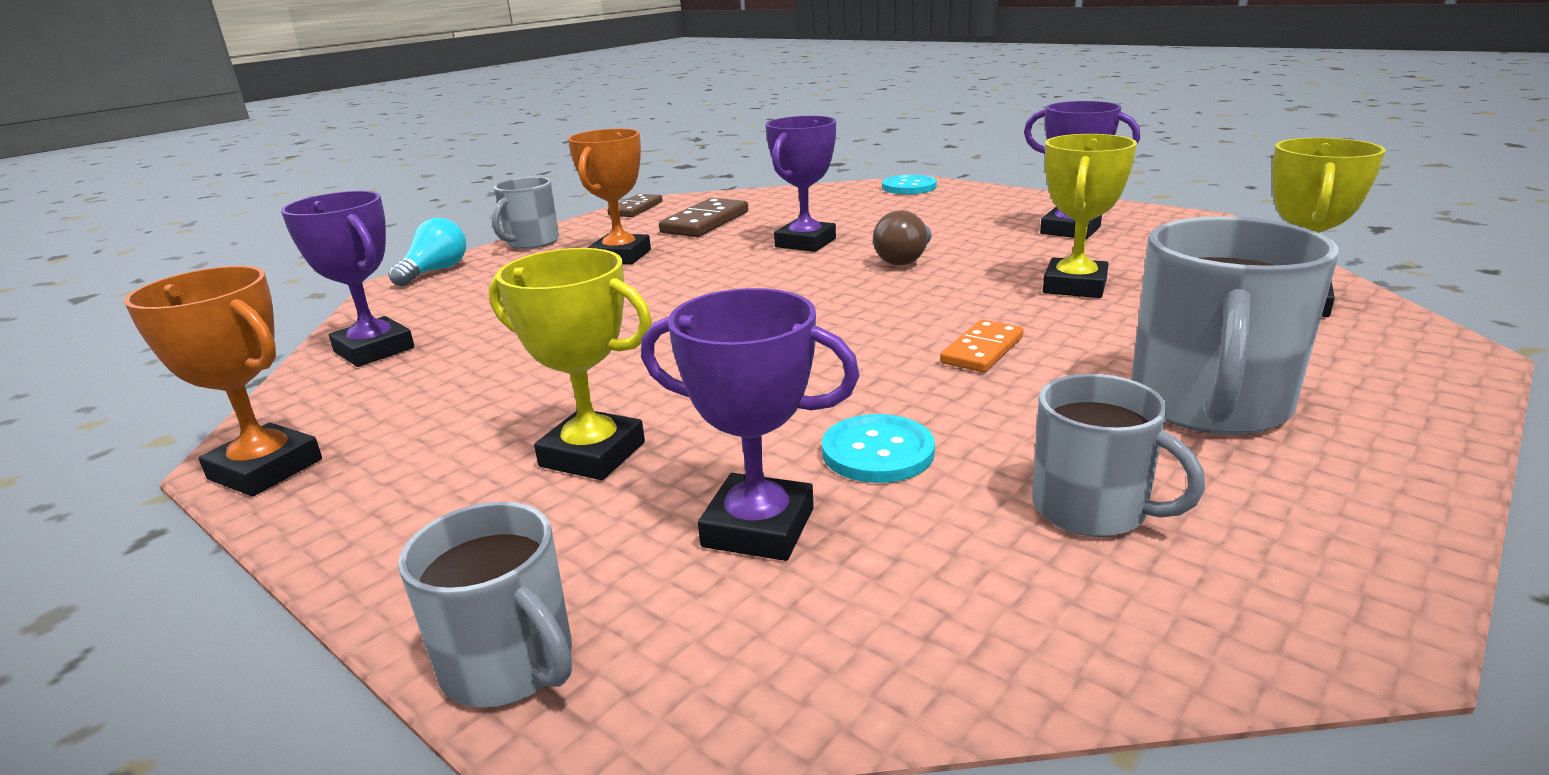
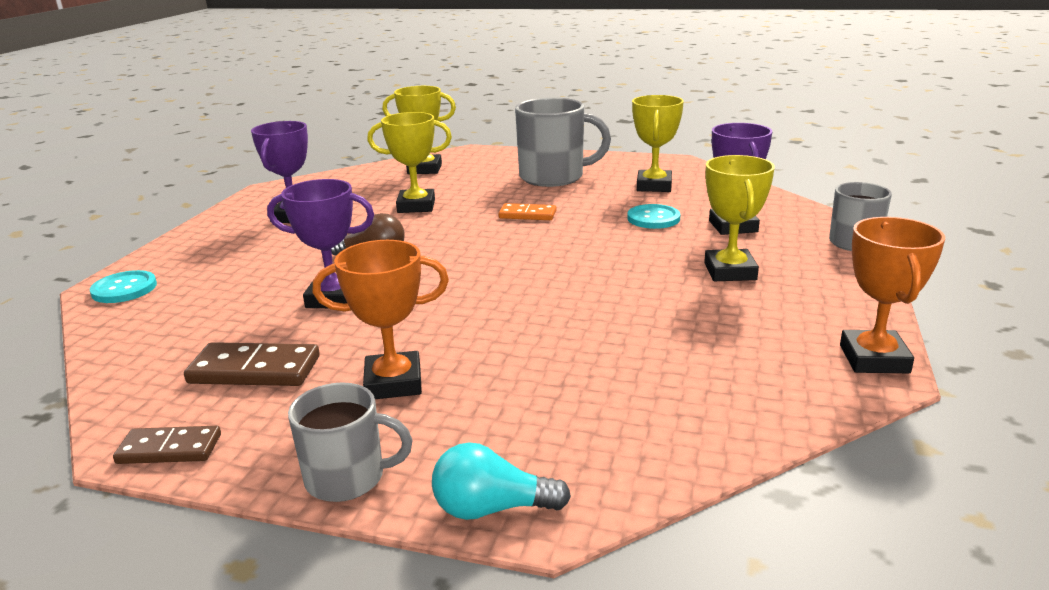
camera: 115 degrees left, 0 degrees up
purple trophy [281,191,415,367] -> none
grey mug [1032,374,1205,537] -> yellow trophy [632,95,684,192]

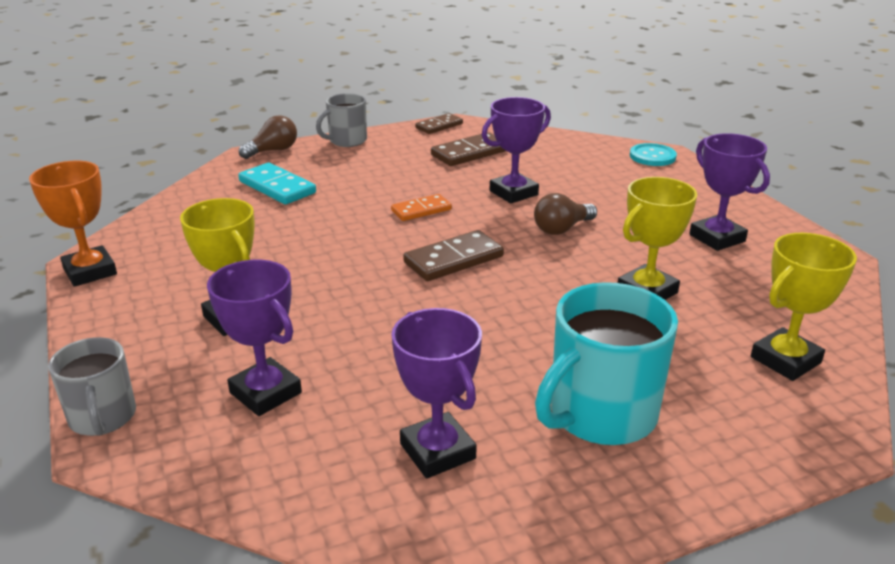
camera: 140 degrees right, 5 degrees up
orange trophy [313,240,449,399] -> none
turquoise light bulb [432,442,571,520] -> brown light bulb [238,115,297,159]
orange domino [498,203,556,220] -> orange domino moved to [391,194,452,221]
grey mug [515,98,611,187] -> turquoise mug [535,282,678,445]
turquoise button [627,204,680,229] -> none
yellow trophy [632,95,684,192] -> purple trophy [391,308,482,478]
none -> turquoise domino [238,163,316,204]
none -> brown domino [403,230,504,281]

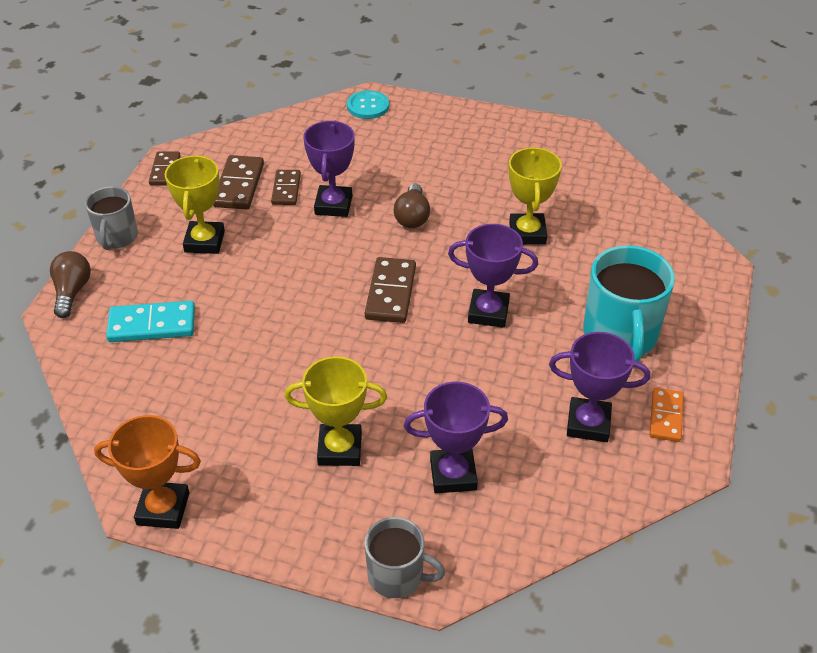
camera: 50 degrees left, 15 degrees up
orange domino [391,194,452,221] -> orange domino moved to [650,388,684,442]
purple trophy [689,133,770,251] -> purple trophy moved to [448,224,538,328]
yellow trophy [751,233,857,381] -> yellow trophy moved to [165,155,225,254]
none -> brown domino [271,170,301,205]

